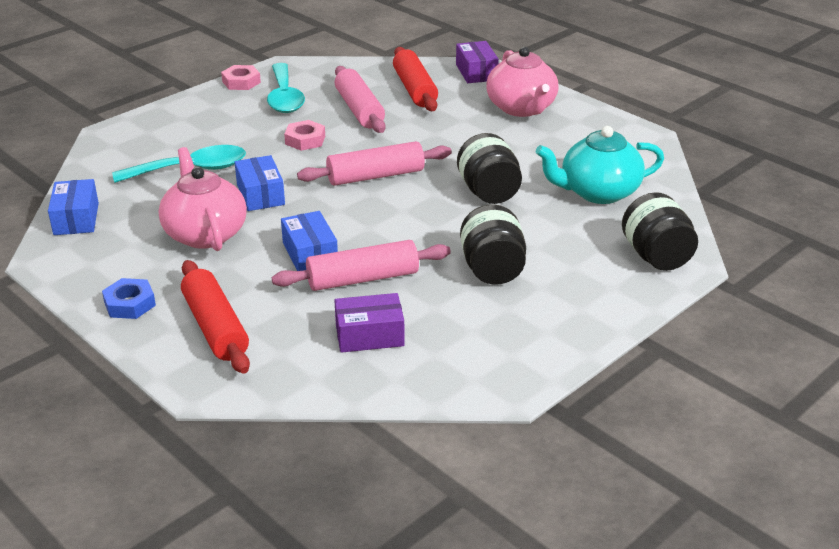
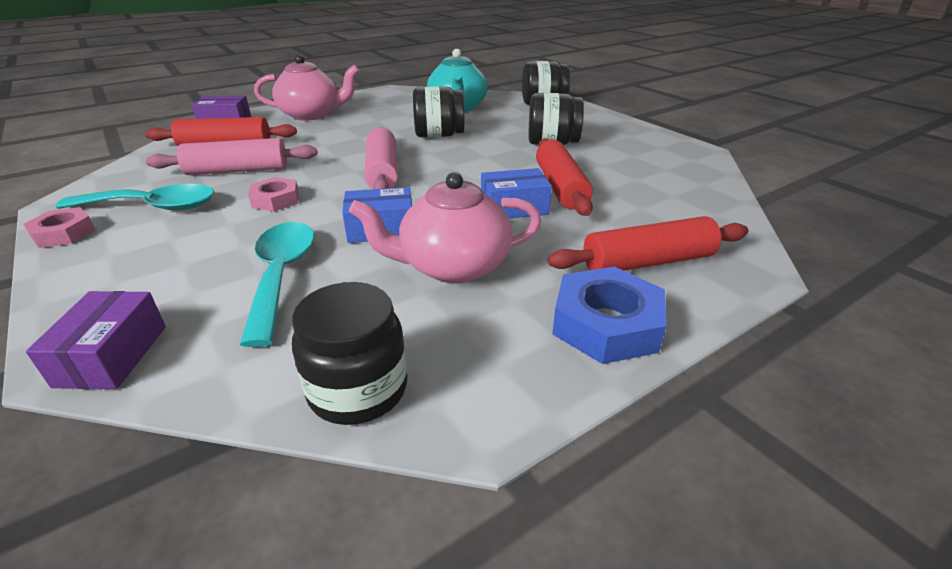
camera: 80 degrees left, 0 degrees up
blue box [48,179,99,235] -> black jar [292,282,407,425]
blue nut [102,278,156,319] -> blue nut [552,266,667,364], size x1.61
pink rolling pin [272,240,451,291] -> red rolling pin [536,138,593,216]
purple box [334,293,405,353] -> purple box moved to [26,291,166,389]

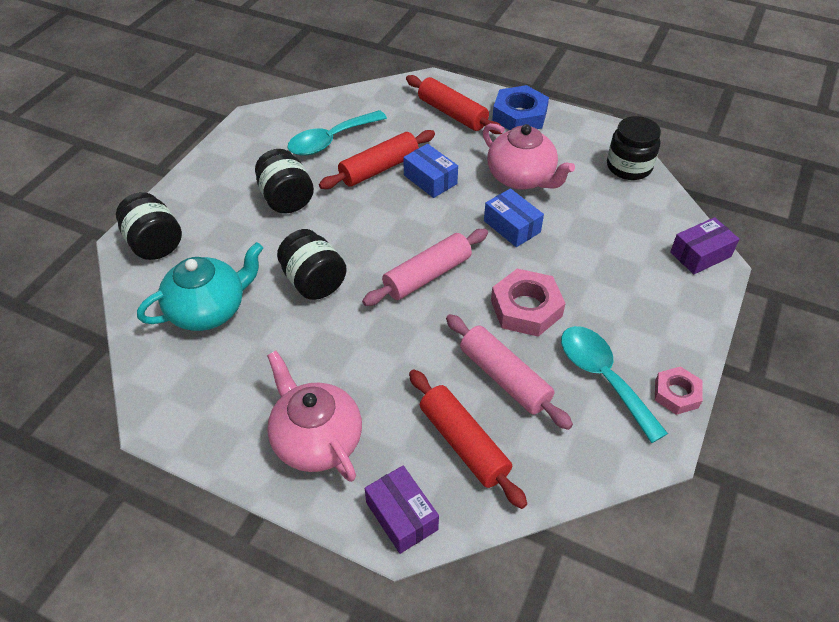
camera: 120 degrees left, 15 degrees up
turquoise spoon [240,222,314,347] -> turquoise spoon moved to [288,110,387,156]
pink nut [248,177,299,212] -> pink nut [491,269,566,337], size x1.61

